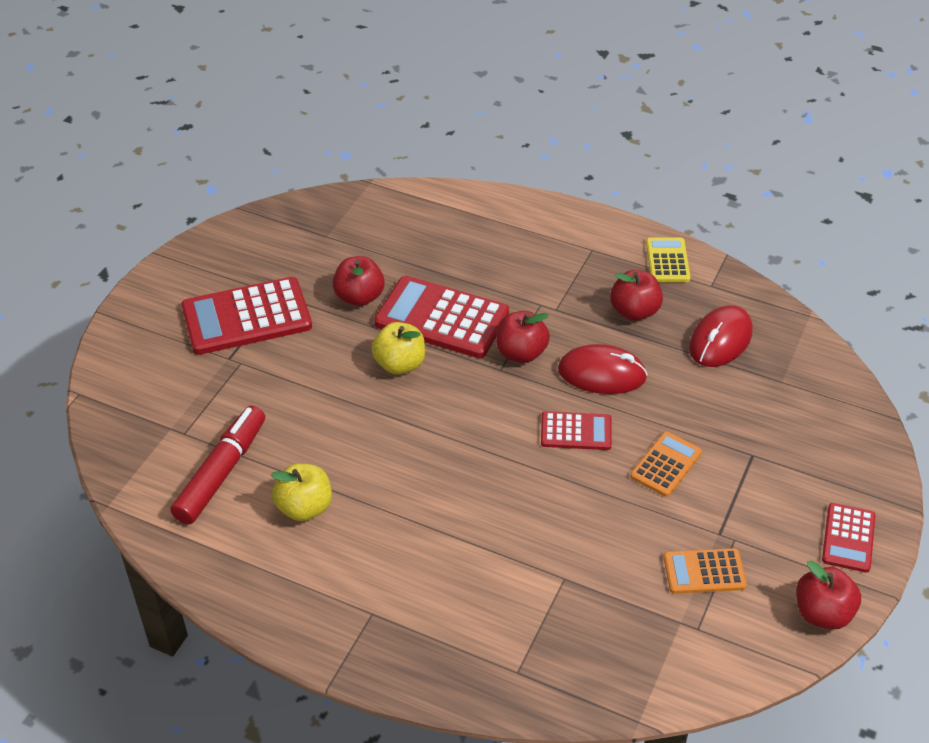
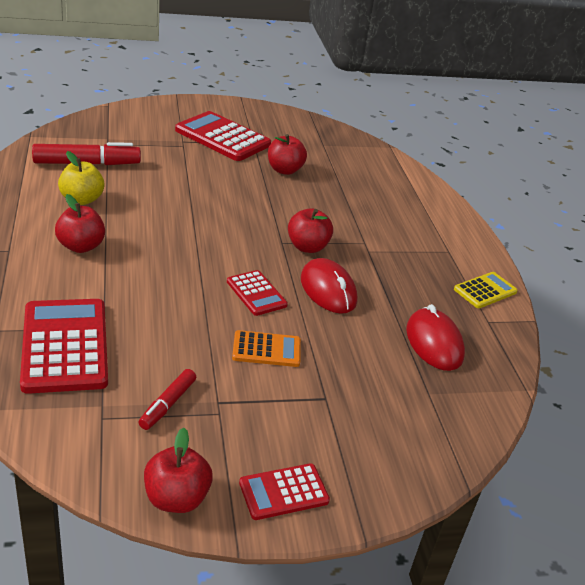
camera: 50 degrees right, 10 degrees down
yellow apple [371,322,425,375] -> none
red calculator [374,276,509,358] -> red calculator moved to [20,299,108,394]
red apple [610,270,663,321] -> red apple moved to [55,194,105,253]
orange calculator [664,548,747,594] -> red marker [138,369,196,430]
red mouse [689,305,753,367] -> red mouse turned 75 degrees clockwise [406,304,465,371]

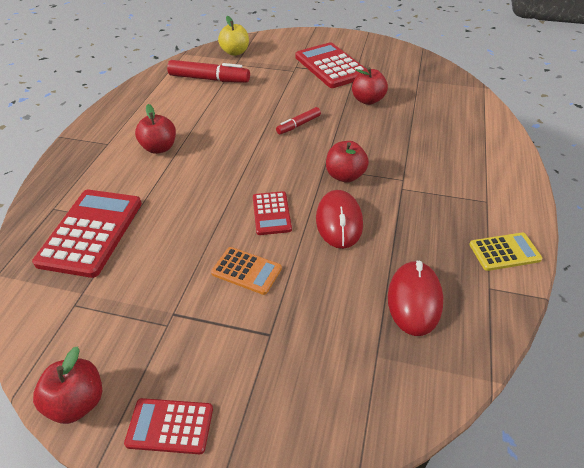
camera: 30 degrees right, 10 degrees up
yellow apple [58,151,105,205] -> yellow apple moved to [218,16,249,56]
red marker [138,369,196,430] -> red marker moved to [276,107,321,135]

